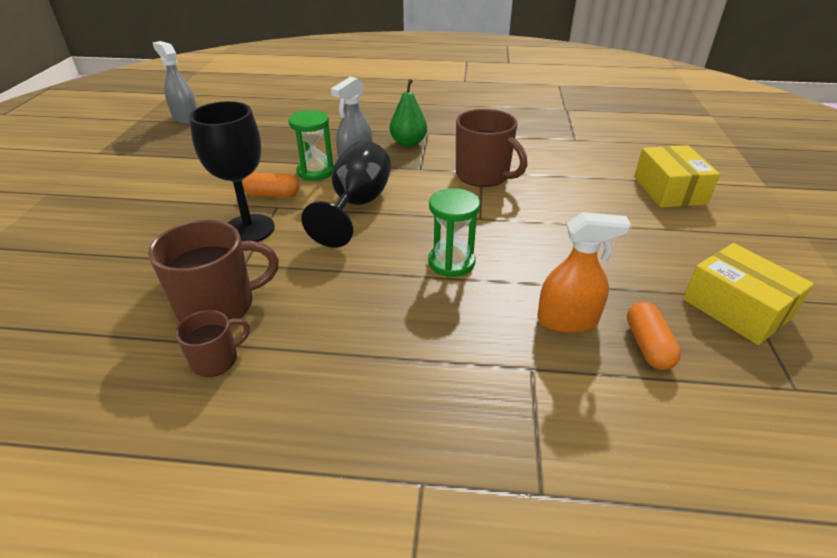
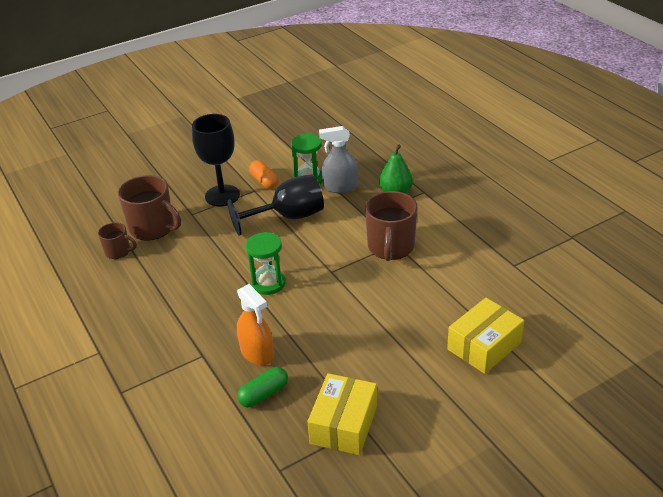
camera: 55 degrees right, 0 degrees up
grey spray bottle [153,41,197,124] -> none
orange capsule [627,302,681,370] -> green capsule [237,367,288,407]

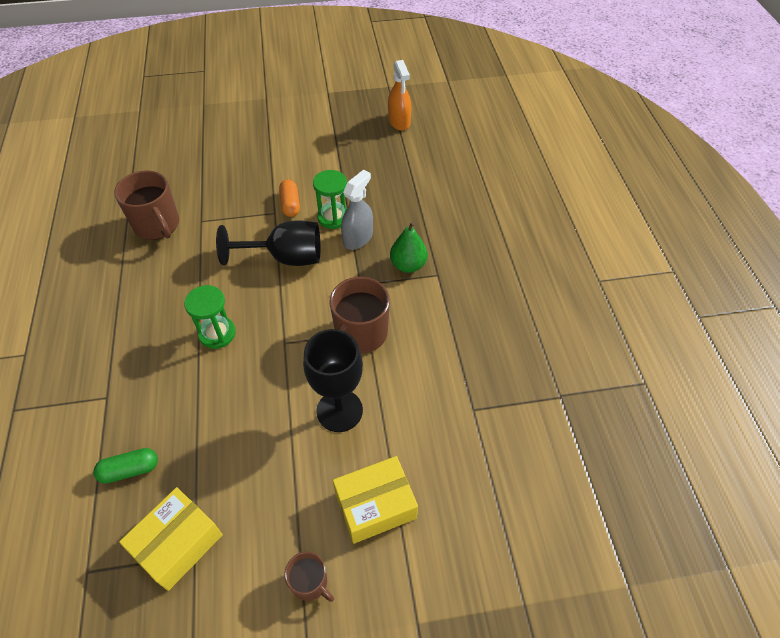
camera: 20 degrees right, 15 degrees up
brown mug [98,222,137,259] -> brown mug moved to [284,552,334,602]
black goblet [192,114,240,206] -> black goblet moved to [303,329,363,432]
orange spray bottle [237,284,274,365] -> orange spray bottle moved to [388,60,411,131]
grey spray bottle [319,126,358,193] -> grey spray bottle turned 105 degrees clockwise [341,170,373,250]

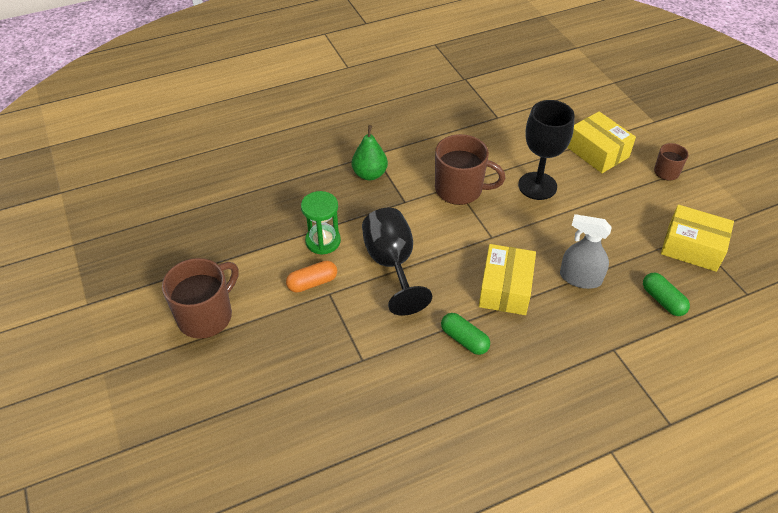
camera: 105 degrees left, 5 degrees down
brown mug [114,170,179,240] -> brown mug moved to [162,258,239,339]
green hourglass [184,285,236,349] -> yellow box [479,244,536,315]
grey spray bottle [341,170,373,250] -> grey spray bottle moved to [560,214,612,289]
orange spray bottle [388,60,411,131] -> none
none -> green capsule [441,313,490,355]

